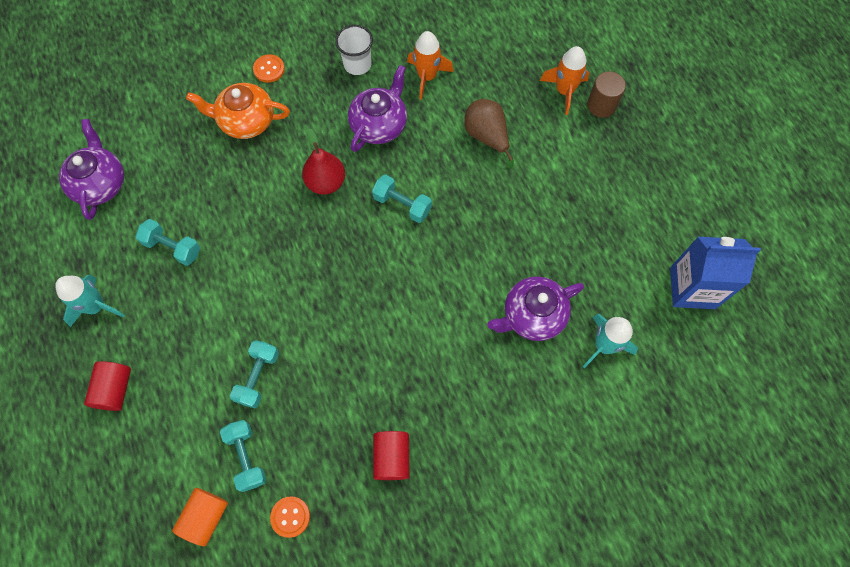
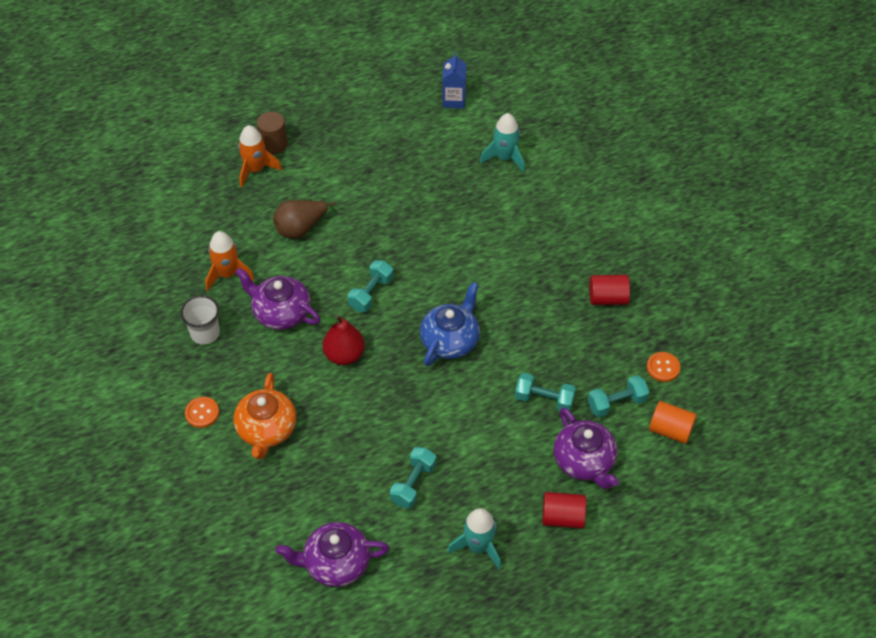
camera: 90 degrees left, 15 degrees down
purple teapot [487,277,584,341] -> purple teapot moved to [554,407,619,489]
blue carton [670,237,761,309] -> blue carton [442,53,466,109], size x0.63
none -> blue teapot [420,282,480,366]

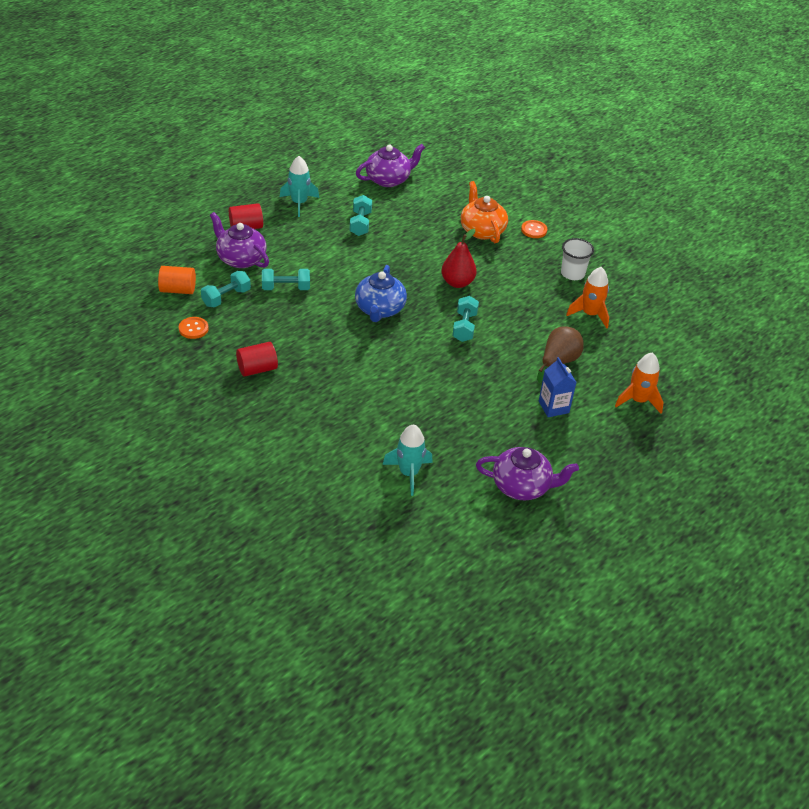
camera: 155 degrees right, 10 degrees down
purple teapot [235,267,320,330] -> purple teapot moved to [476,447,579,501]
brown cylinder [257,112,288,154] -> none
blue carton [442,53,466,109] -> blue carton moved to [539,357,577,417]

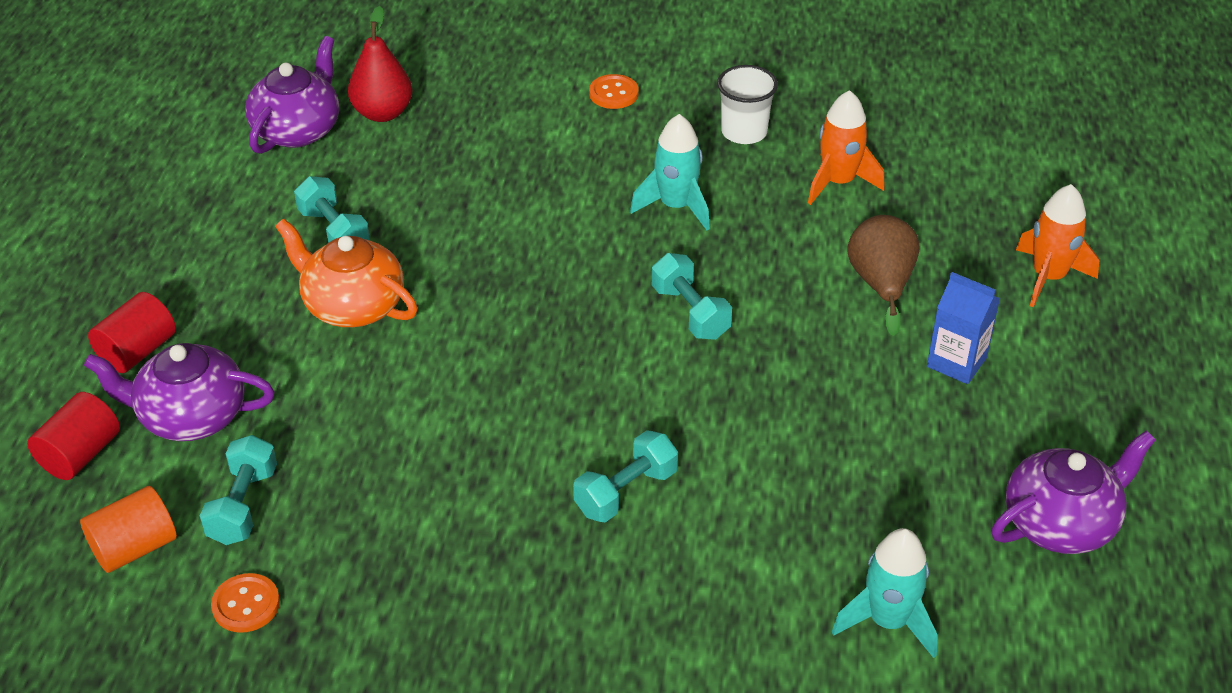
camera: 35 degrees left, 0 degrees up
red cylinder [236,342,278,377] -> red cylinder moved to [27,392,120,480]
turquoise dumbbell [262,269,310,290] -> turquoise dumbbell moved to [573,430,678,522]
turquoise rocket [280,156,319,217] -> turquoise rocket moved to [630,114,710,230]
blue teapot [355,265,407,322] -> none
red pear [441,229,477,288] -> red pear moved to [348,6,412,122]
orange teapot [461,181,508,243] -> orange teapot moved to [275,218,418,327]

